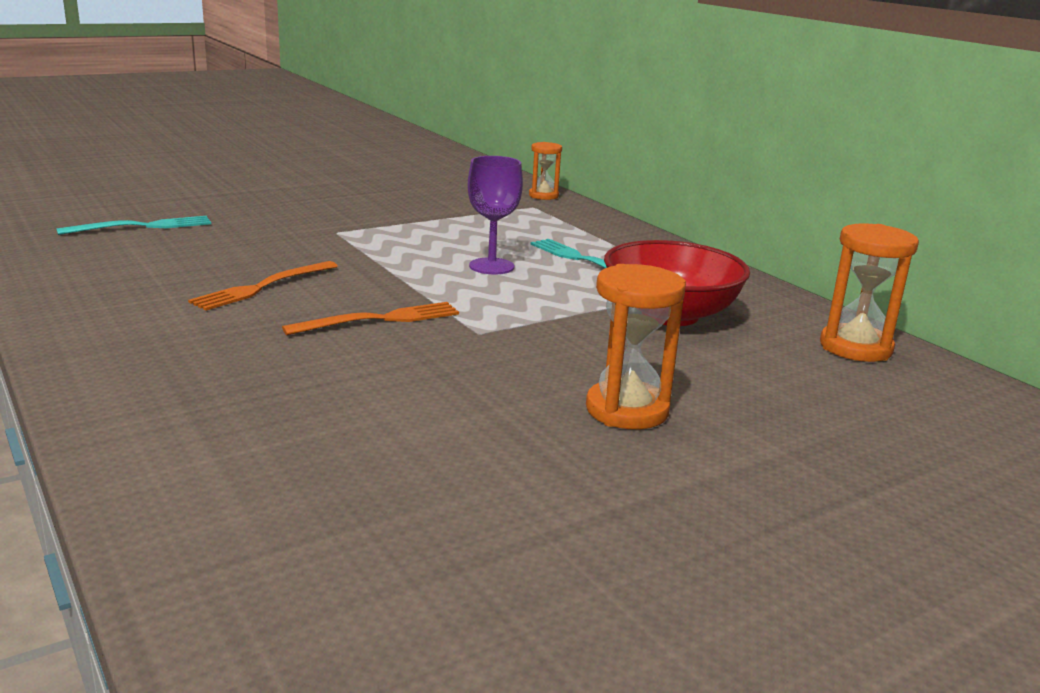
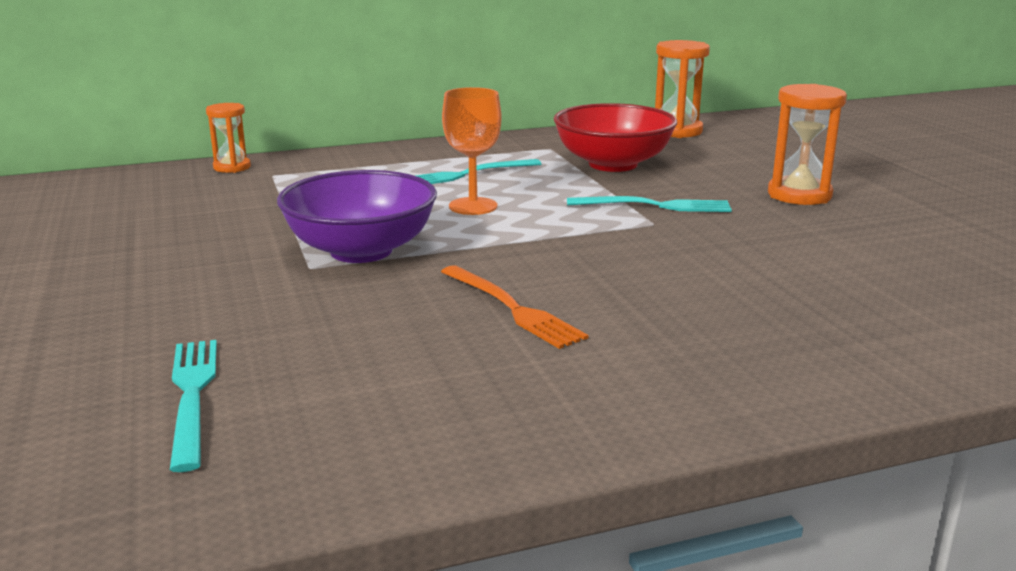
camera: 75 degrees left, 0 degrees up
orange fork [282,302,459,335] -> none
purple goblet [468,156,523,274] -> orange goblet [442,87,502,215]
none -> purple bowl [277,170,437,263]
none -> turquoise fork [567,196,732,212]

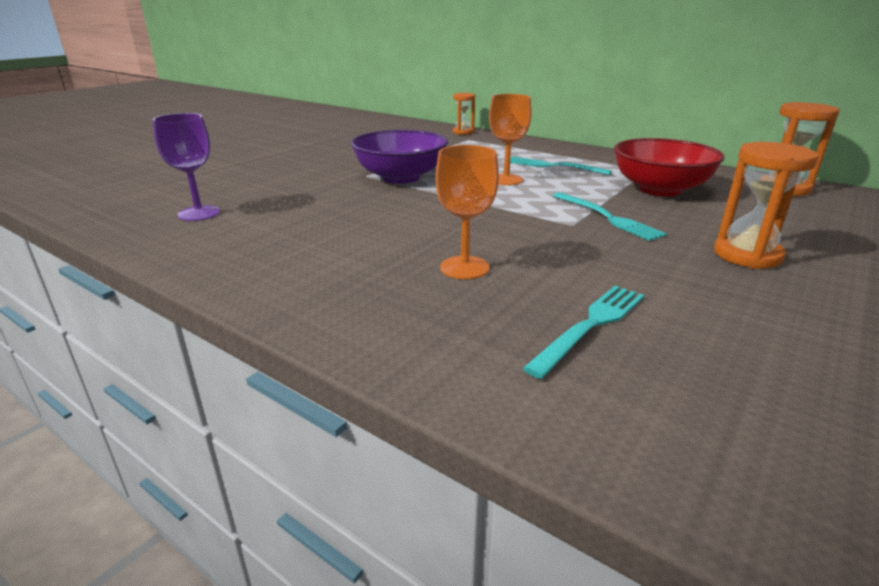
camera: 55 degrees right, 5 degrees up
turquoise fork [170,340,217,472] -> turquoise fork moved to [523,285,644,379]
orange fork [441,265,589,349] -> none
none -> purple goblet [153,113,220,221]
none -> orange goblet [436,145,499,279]

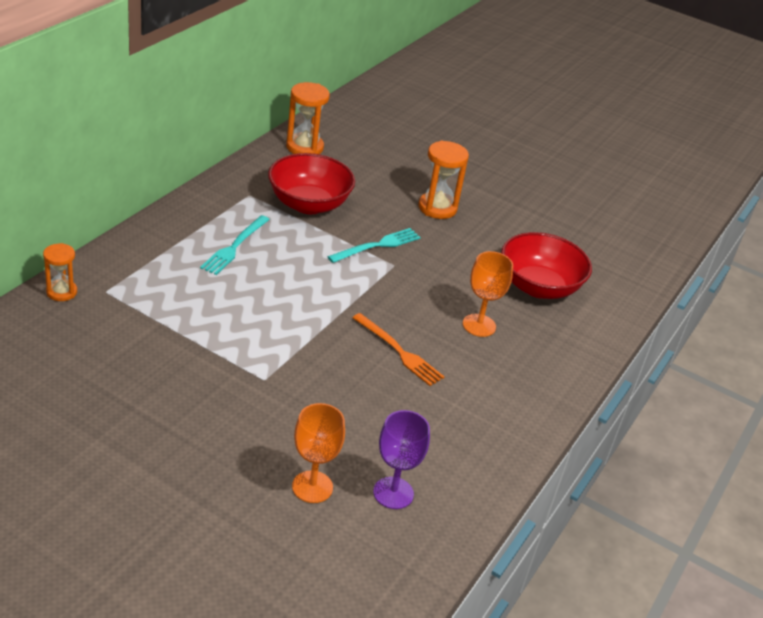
camera: 100 degrees left, 10 degrees up
purple bowl [351,130,448,184] -> none
orange goblet [489,94,532,185] -> orange goblet moved to [292,403,345,503]
turquoise fork [523,285,644,379] -> red bowl [501,232,592,299]
none -> orange fork [353,313,445,386]

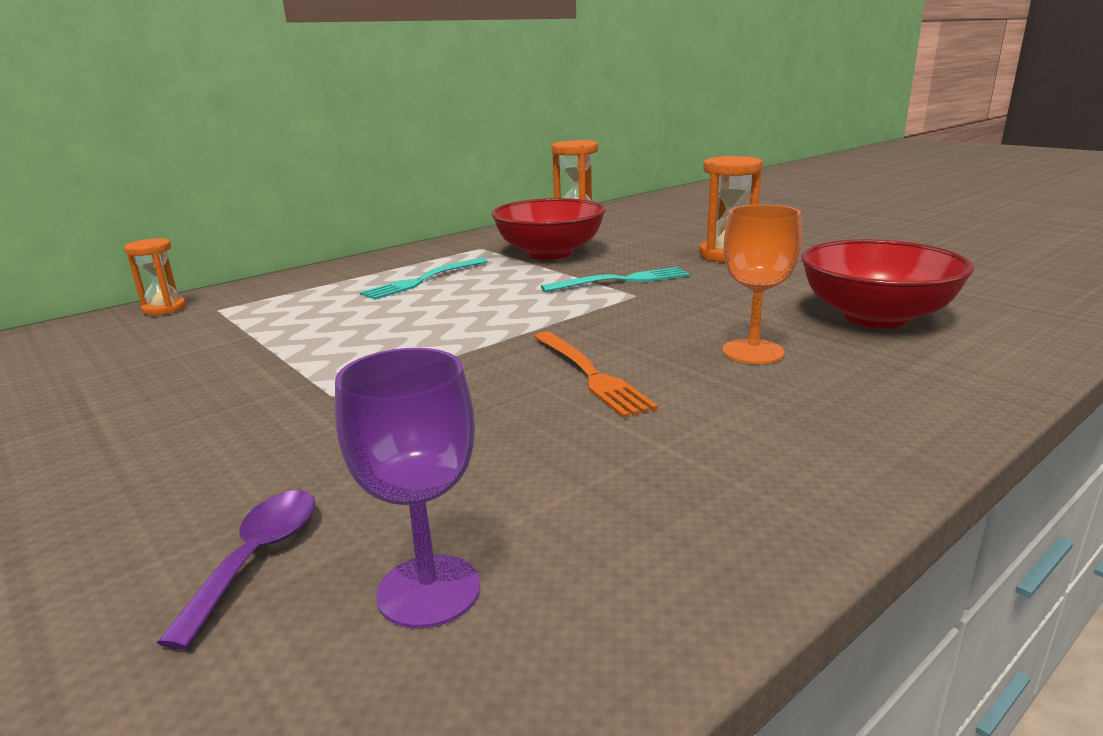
camera: 25 degrees right, 15 degrees down
orange goblet [292,403,345,503] -> purple spoon [157,490,315,650]

